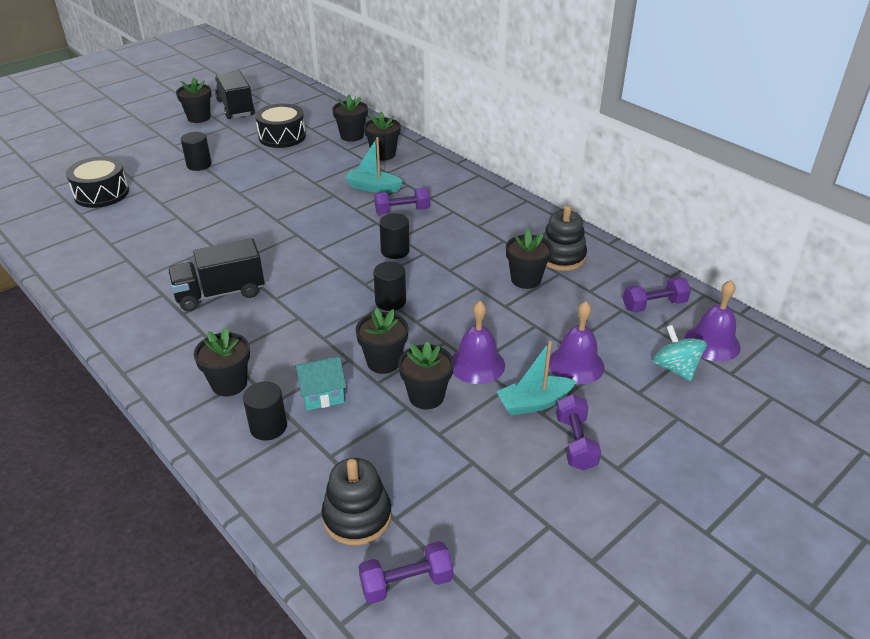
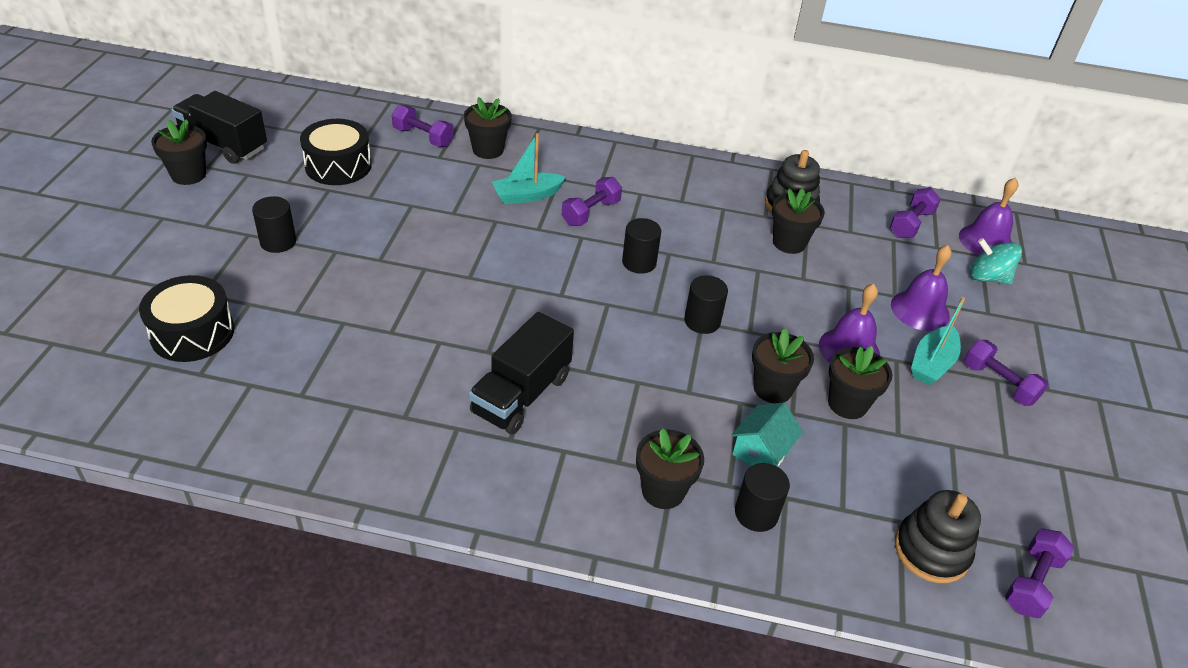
camera: 40 degrees left, 5 degrees up
black flower pot [332,94,368,142] -> purple dumbbell [392,105,454,147]

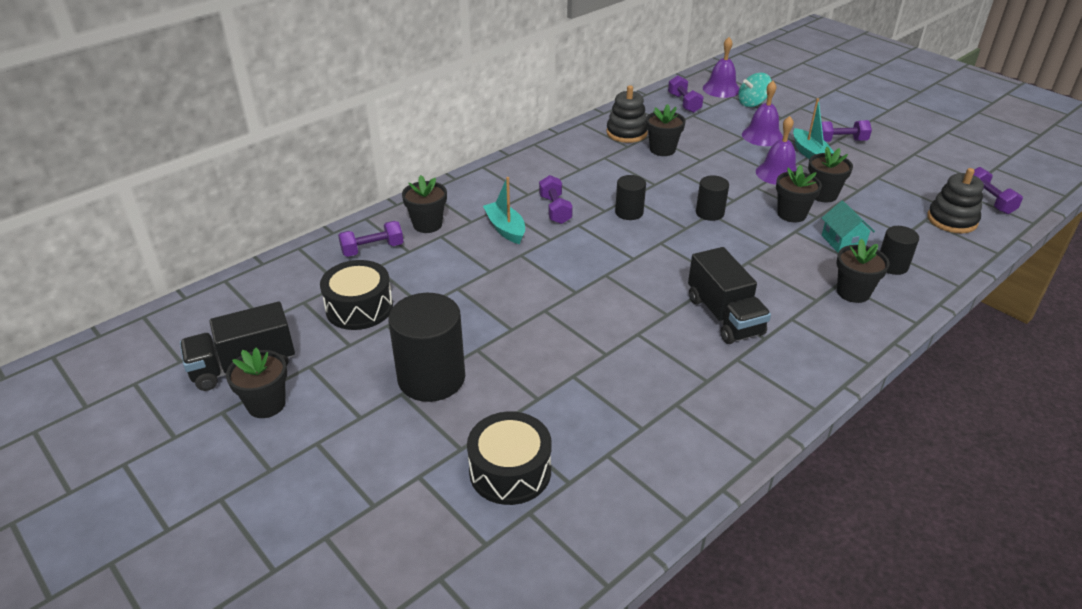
camera: 50 degrees left, 5 degrees down
black cylinder [252,196,296,253] -> black cylinder [388,293,465,402], size x1.87
turquoise boat [492,133,566,204] -> turquoise boat turned 135 degrees clockwise [483,177,525,244]

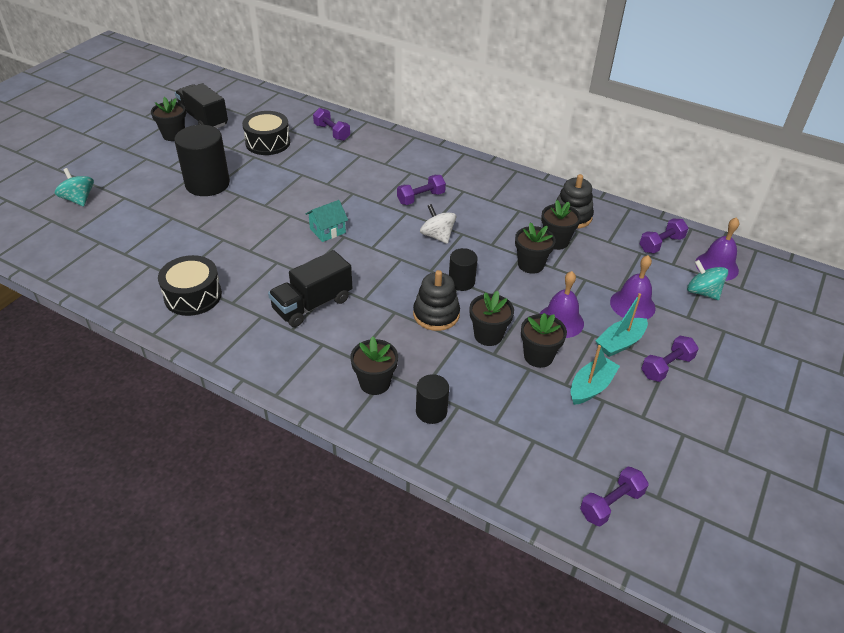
camera: 70 degrees right, 5 degrees up
black flower pot [402,175,447,233] -> black flower pot moved to [515,222,556,274]
black drum [467,412,552,505] -> black drum moved to [158,255,222,316]
turquoise boat [483,177,525,244] -> turquoise boat moved to [571,345,620,405]
black cylinder [615,175,646,220] -> white spinning top [420,204,456,244]
turquoise house [821,200,875,252] -> turquoise house moved to [306,200,348,242]
purple dumbbell [822,120,872,142] -> purple dumbbell turned 75 degrees clockwise [641,336,698,382]
black stacking toy [927,168,984,233] -> black stacking toy moved to [413,270,460,331]
none -> turquoise spinning top [55,168,94,206]

